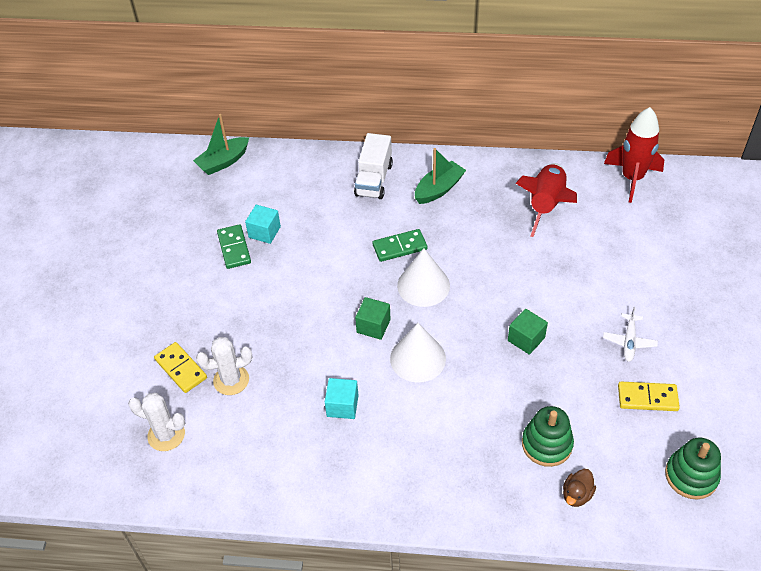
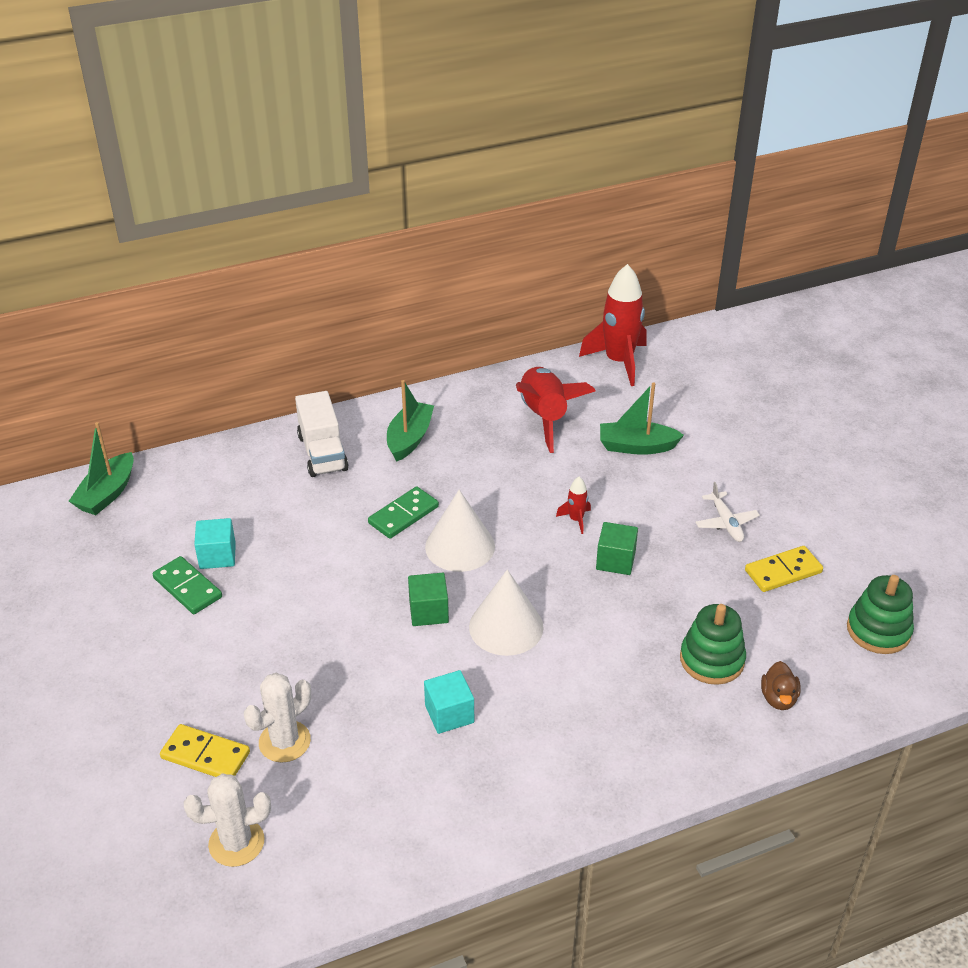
camera: 30 degrees left, 10 degrees down
none -> red rocket [556,477,591,534]
none -> green boat [600,382,684,455]

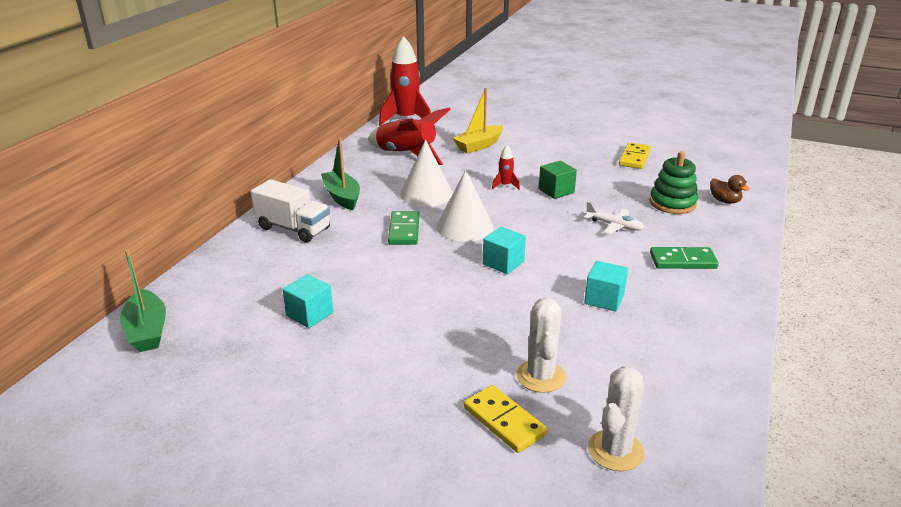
camera: 45 degrees left, 10 degrees down
green domino [153,556,222,614] -> green domino moved to [650,247,719,269]
yellow domino [160,724,250,777] -> yellow domino turned 75 degrees clockwise [464,385,548,453]
green cube [408,573,449,626] -> turquoise cube [483,227,526,274]
white cone [469,570,544,656] -> white cone moved to [400,140,453,207]
green boat [600,382,684,455] -> yellow boat [453,88,503,153]
white plane [695,482,760,542] -> white plane moved to [584,202,645,234]
green stacking toy [847,575,914,654] -> none

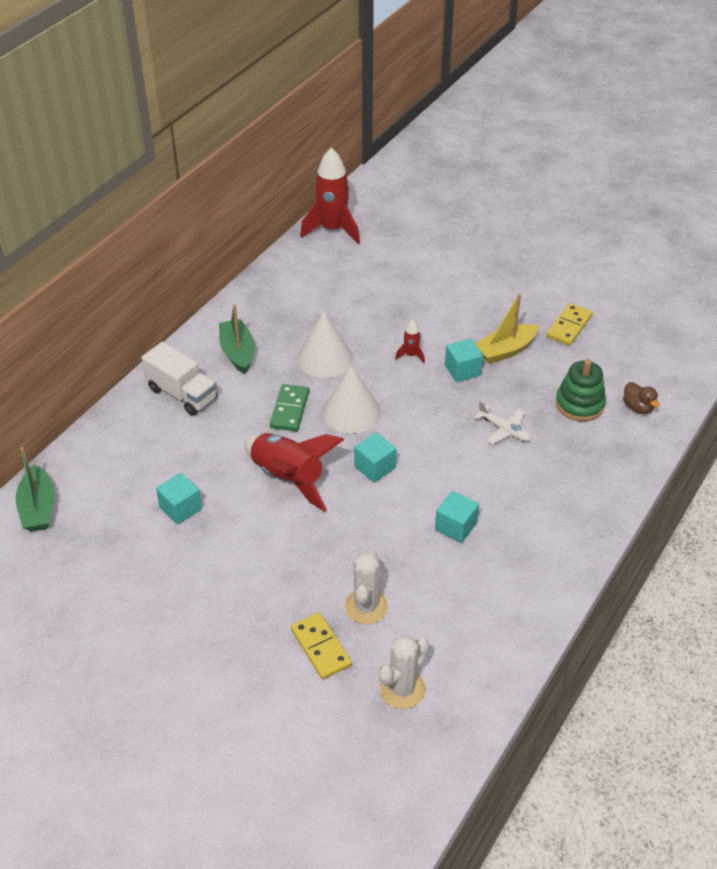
camera: 10 degrees right, 15 degrees up
red rocket [368,108,451,165] -> red rocket moved to [244,433,344,512]
yellow boat [453,88,503,153] -> yellow boat moved to [476,294,539,364]
green cube [539,161,577,199] -> turquoise cube [445,338,483,382]
green domino [650,247,719,269] -> none

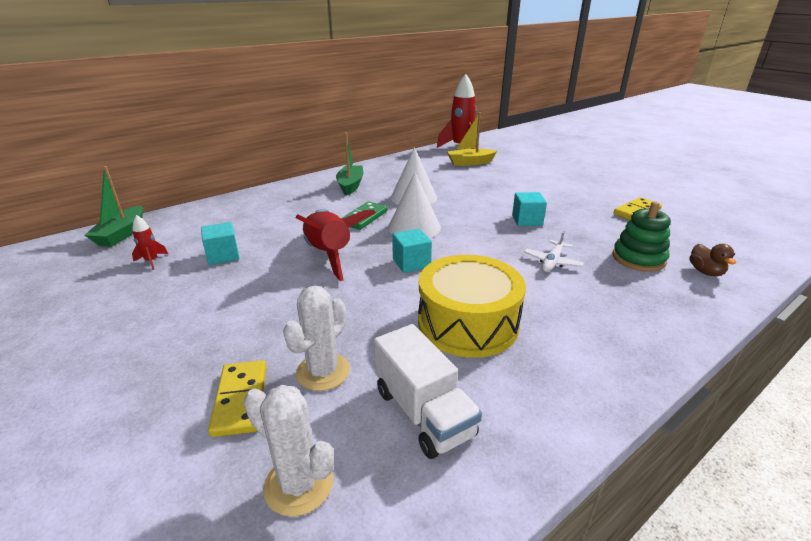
camera: 20 degrees right, 15 degrees down
white truck [141,342,217,416] -> white truck moved to [374,324,482,459]
white cactus [379,635,429,709] -> white cactus turned 60 degrees clockwise [243,385,334,517]
red rocket [395,320,425,363] -> red rocket moved to [132,215,168,270]
turquoise cube [435,491,479,543] -> yellow drum [418,255,526,358]
white plane [474,401,531,444] -> white plane turned 60 degrees clockwise [524,231,583,272]
yellow boat [476,294,539,364] -> yellow boat moved to [447,113,497,166]

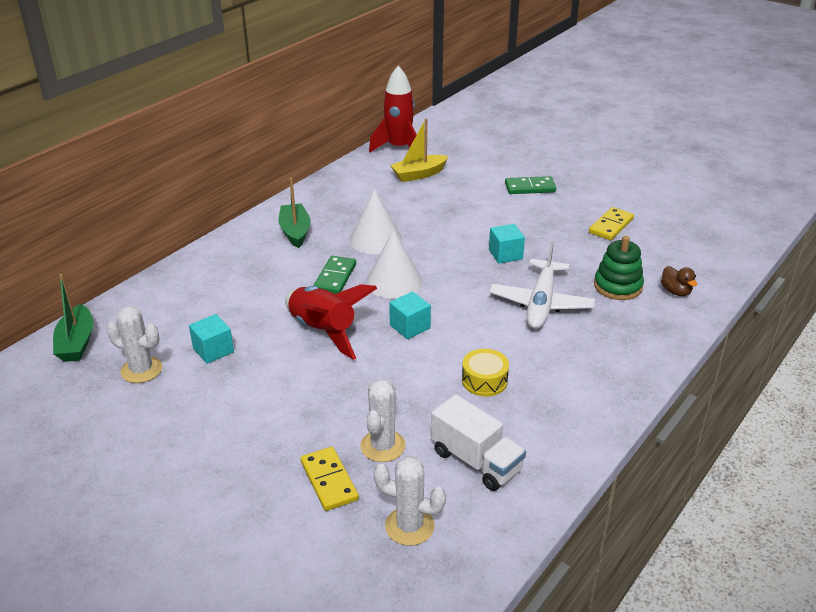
camera: 15 degrees left, 5 degrees up
red rocket [132,215,168,270] -> white cactus [106,306,162,383]
yellow drum [418,255,526,358] -> yellow drum [462,349,509,397], size x0.51
white plane [524,231,583,272] -> white plane [489,242,595,329], size x1.85
none -> green domino [505,176,556,194]

